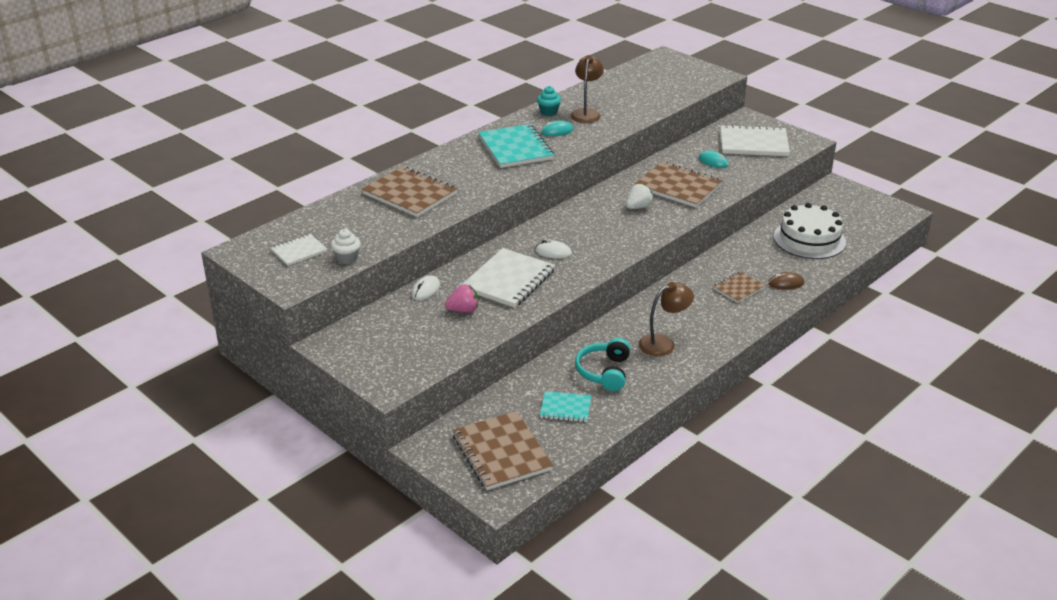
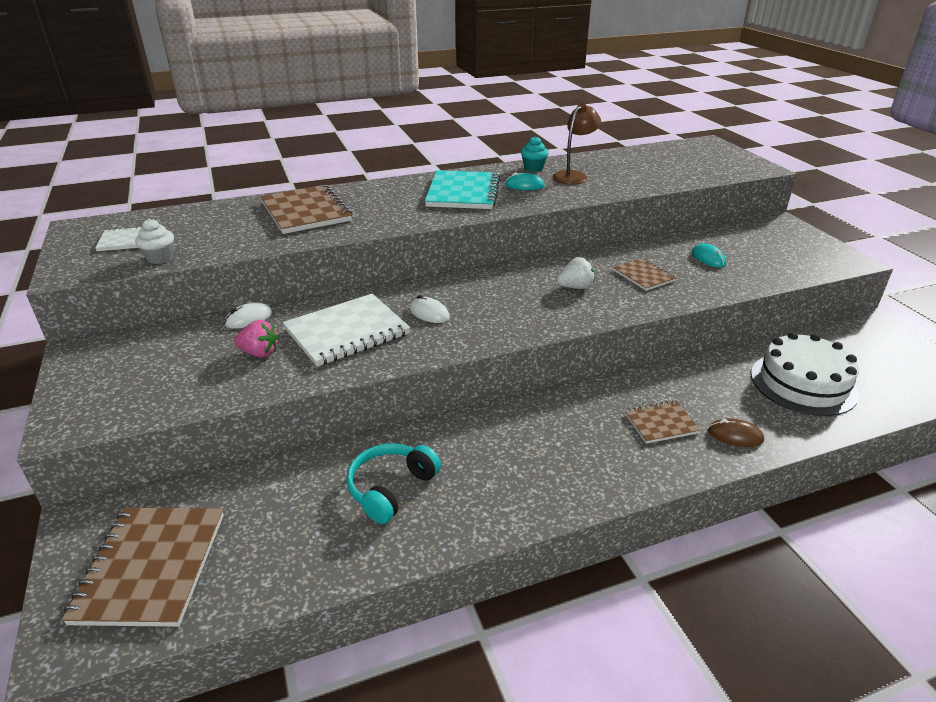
camera: 25 degrees right, 0 degrees up
turquoise notebook [540,391,591,422] -> none
brown notebook [635,161,723,208] -> brown notebook [613,258,676,291], size x0.55
brown lamp [639,282,694,356] -> none
white notebook [721,124,790,156] -> none

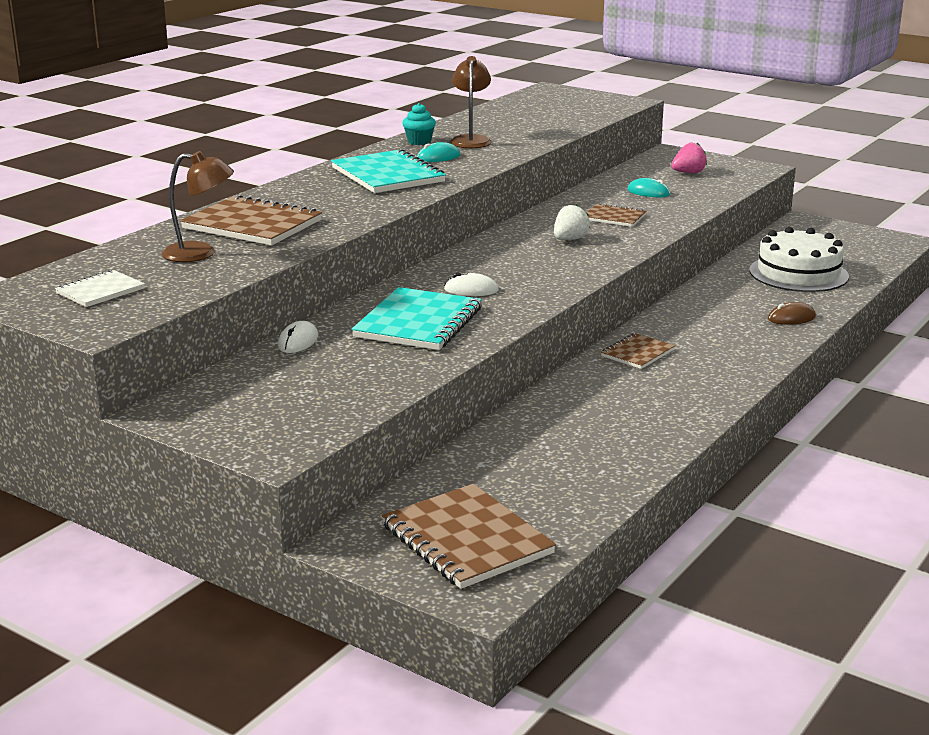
camera: 35 degrees left, 10 degrees down
white cupcake [135,219,174,264] -> none
pink strawberry [234,320,278,358] -> pink strawberry moved to [671,143,707,173]
white notebook [283,294,410,367] -> turquoise notebook [351,287,482,350]
turquoise headphones [346,444,441,524] -> none
brown notebook [625,401,701,444] -> brown notebook moved to [601,333,675,369]
none -> brown lamp [162,151,234,262]

